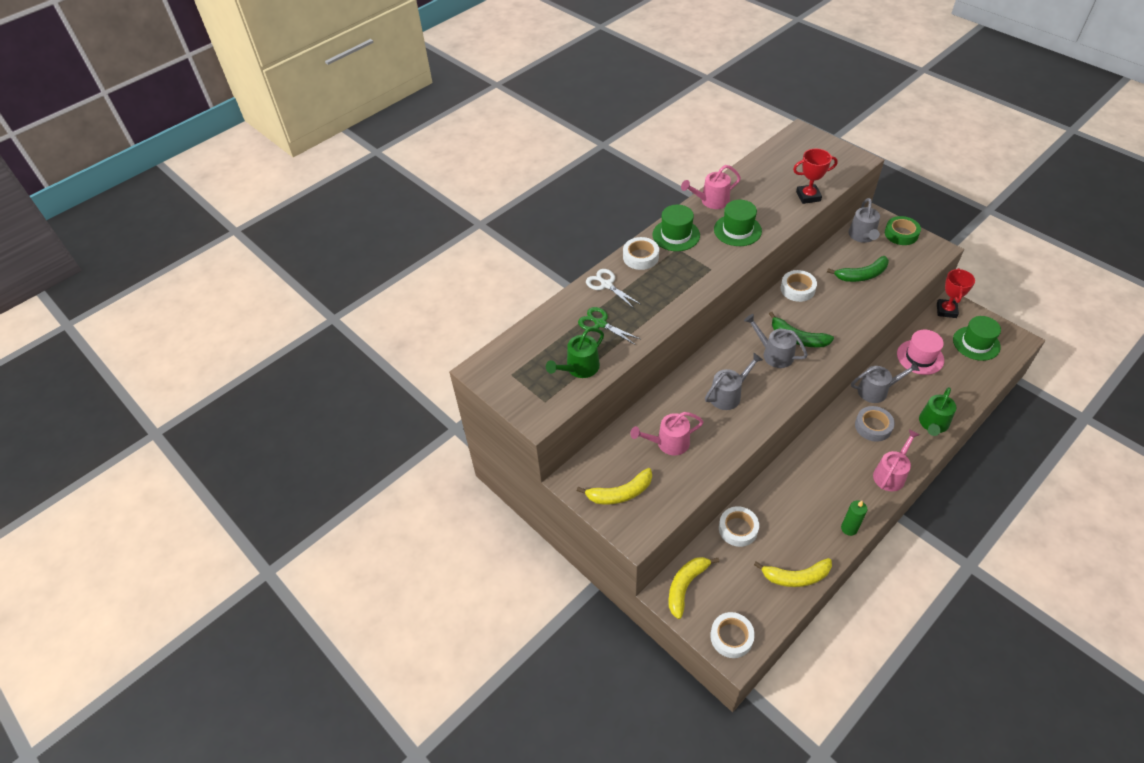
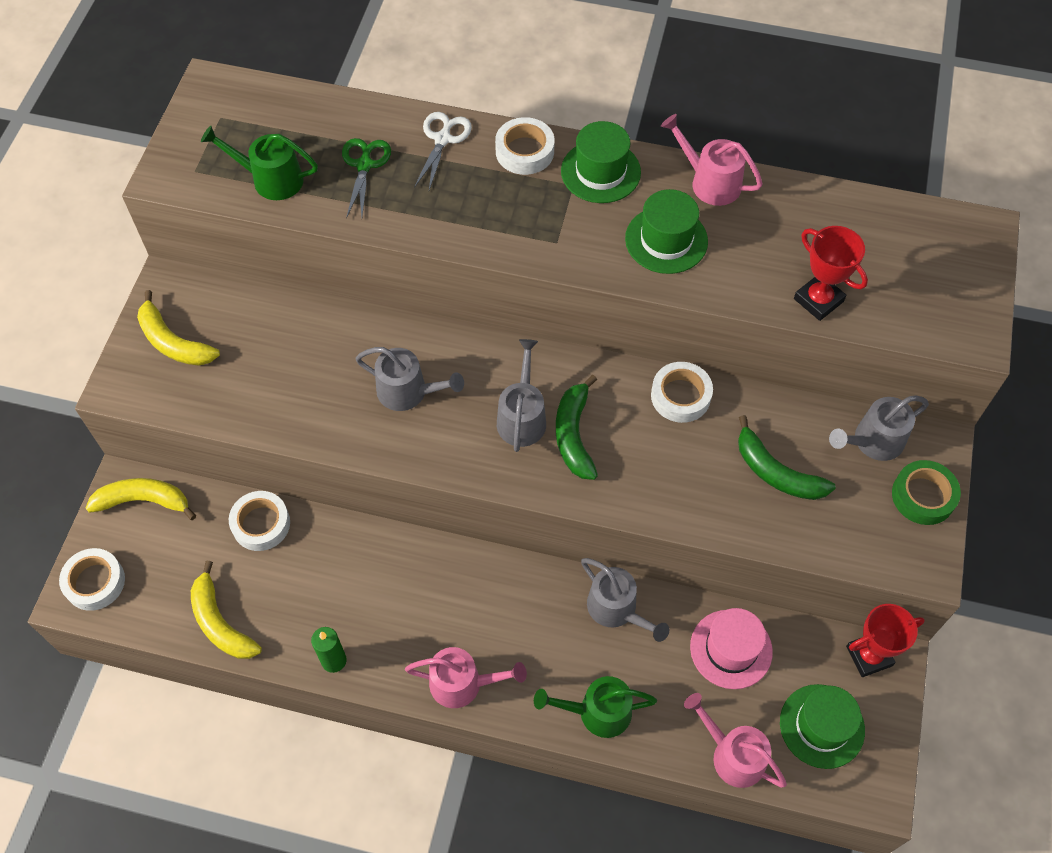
camera: 55 degrees right, 10 degrees up
pink watering can [630,412,704,455] -> pink watering can moved to [684,693,787,788]
grey tape [855,406,895,442] -> none

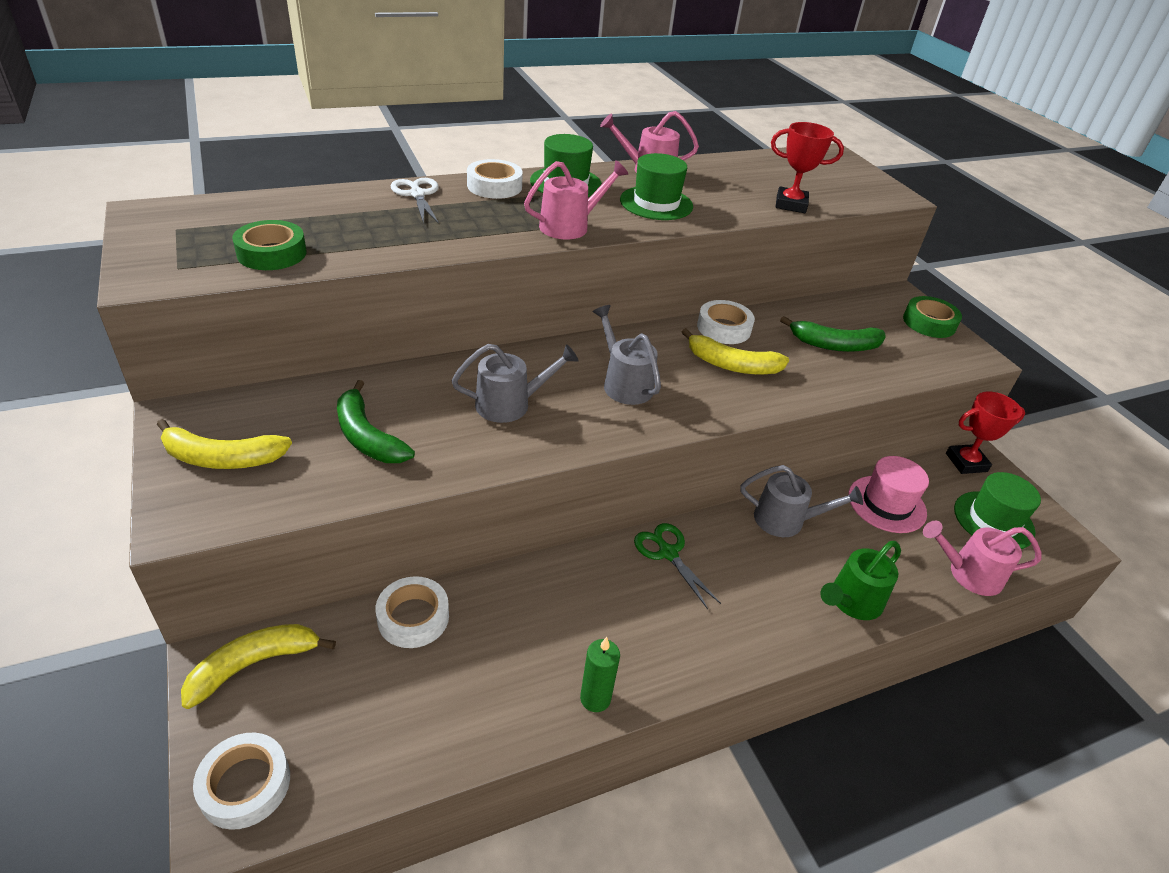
camera: 40 degrees left, 20 degrees down
yellow banana [191,561,262,659] -> yellow banana moved to [682,328,789,375]
green watering can [201,126,318,200] -> green tape [232,220,307,270]
green scissors [342,138,391,219] -> green scissors moved to [634,523,721,609]
pink watering can [405,647,527,708] -> pink watering can moved to [524,160,628,239]
green banana [556,375,598,480] -> green banana moved to [337,380,415,463]
grey watering can [829,395,929,461] -> none
red trophy [846,604,925,677] -> red trophy turned 45 degrees clockwise [946,391,1025,474]

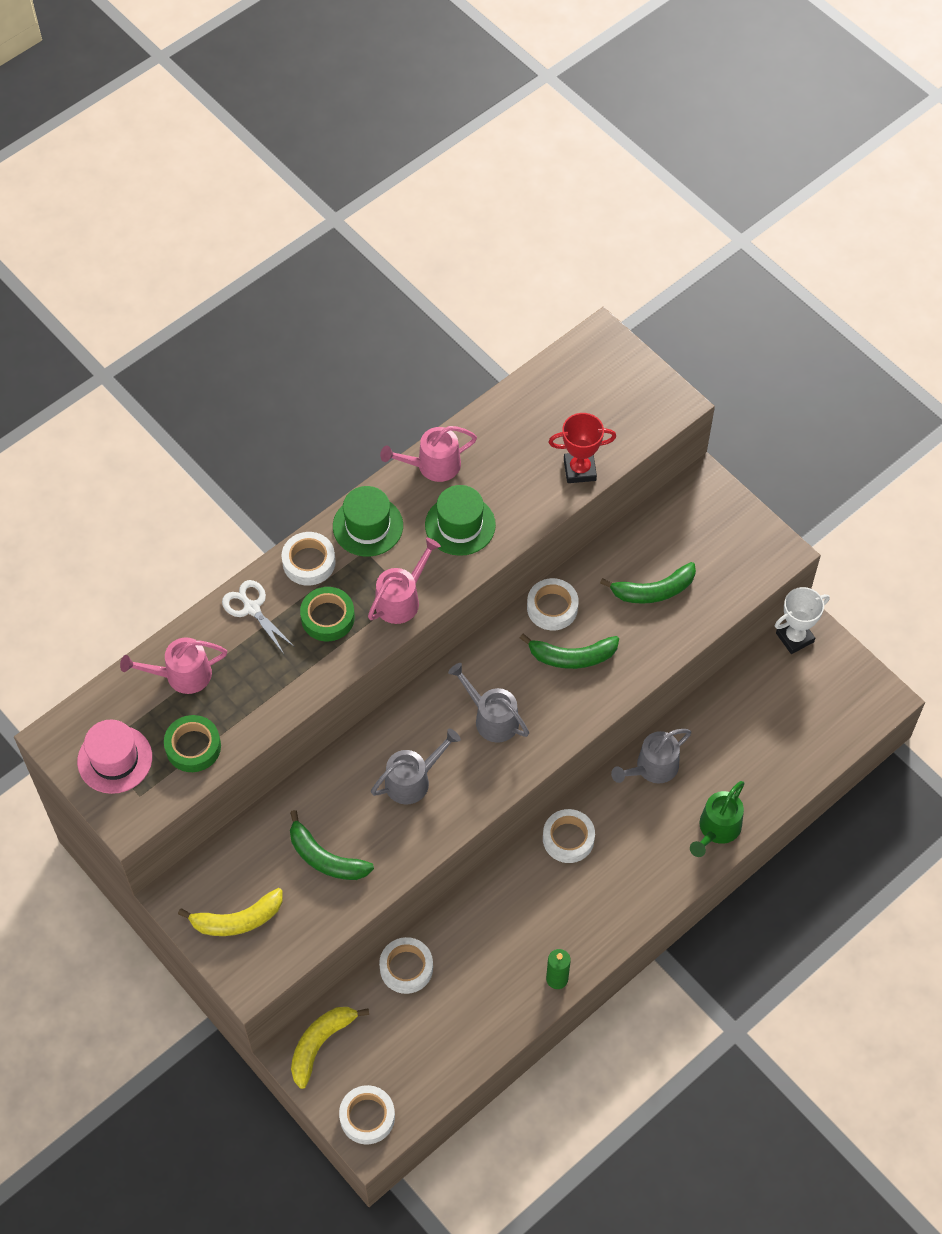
camera: 15 degrees left, 20 degrees up
green scissors [634,523,721,609] -> white tape [543,809,595,863]
yellow banana [682,328,789,375] -> green banana [520,634,619,669]
grey watering can [741,465,863,537] -> grey watering can turned 150 degrees clockwise [611,729,691,783]
pink hat [849,456,929,533] -> pink hat moved to [77,719,152,794]
green tape [903,296,962,338] -> green tape moved to [300,587,355,642]
pink watering can [923,521,1041,596] -> pink watering can moved to [120,637,227,694]
red trophy [946,391,1025,474] -> white trophy [775,587,830,654]
green hat [954,472,1041,549] -> none

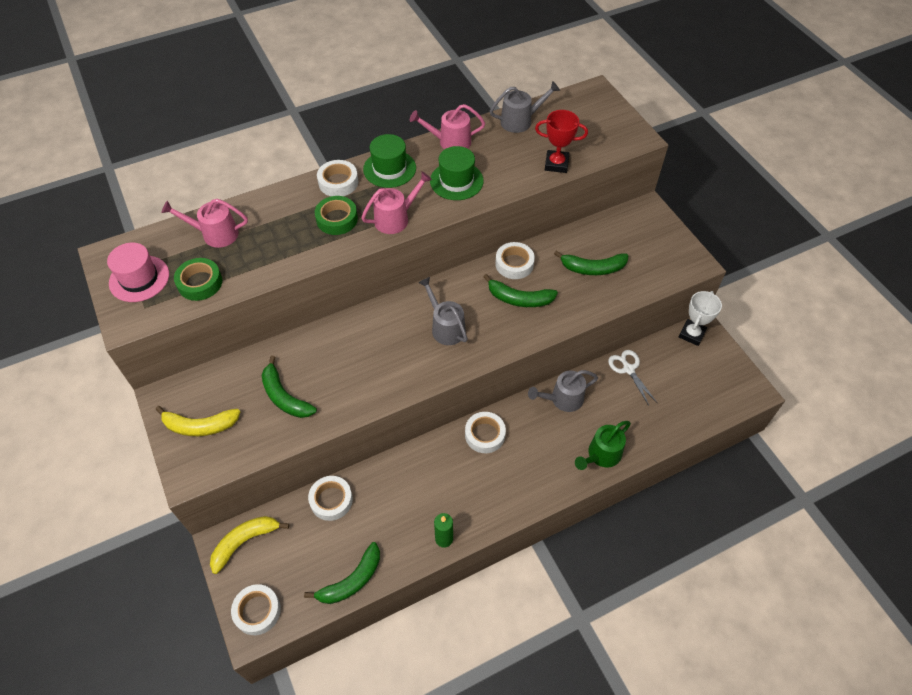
camera: 15 degrees right, 5 degrees down
white scissors [222,580,295,654] -> white scissors moved to [608,350,657,406]
grey watering can [371,729,461,804] -> grey watering can moved to [490,81,560,133]
white trophy [775,587,830,654] -> white trophy turned 45 degrees counterclockwise [679,291,722,346]
none -> green banana [304,542,380,604]

